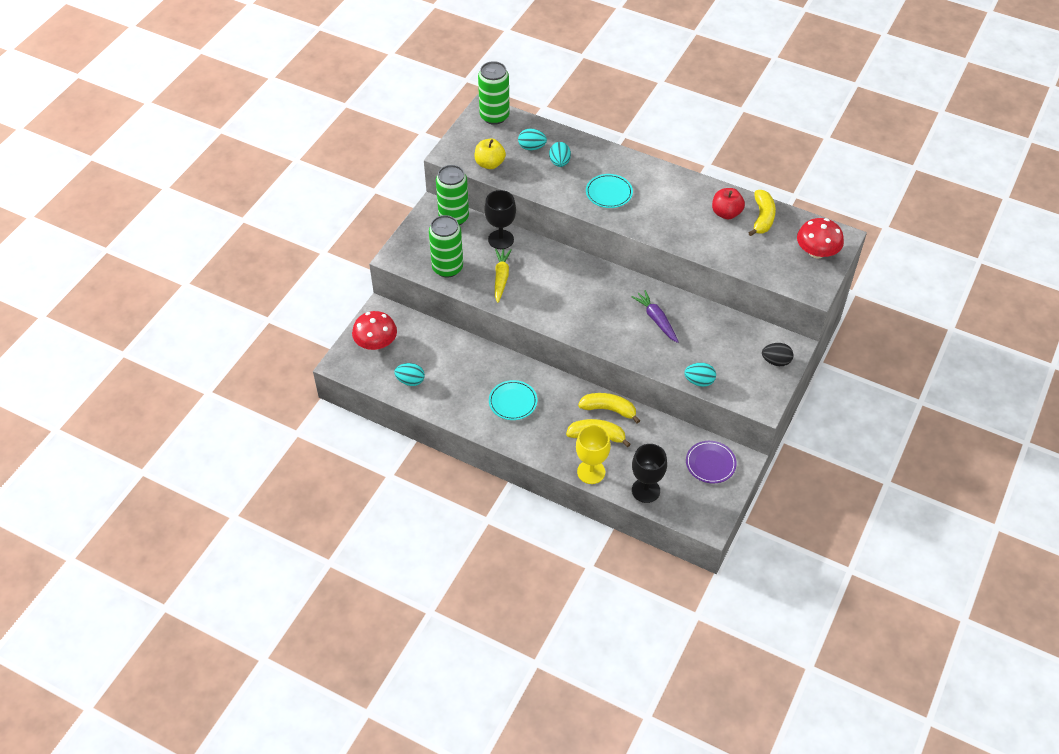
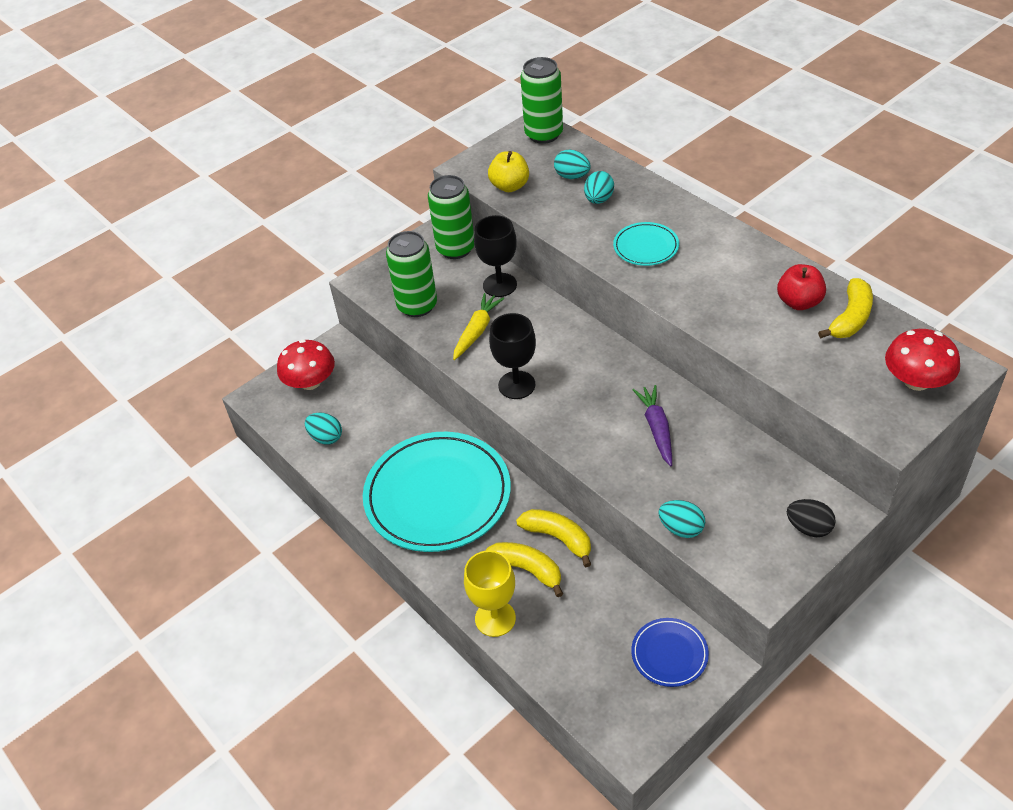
camera: 25 degrees right, 5 degrees down
turquoise plate [489,380,537,420] -> turquoise plate [363,432,511,552], size x2.20
black goblet [632,444,667,503] -> black goblet moved to [489,313,536,399]
purple plate [686,441,737,483] -> blue plate [631,618,709,687]

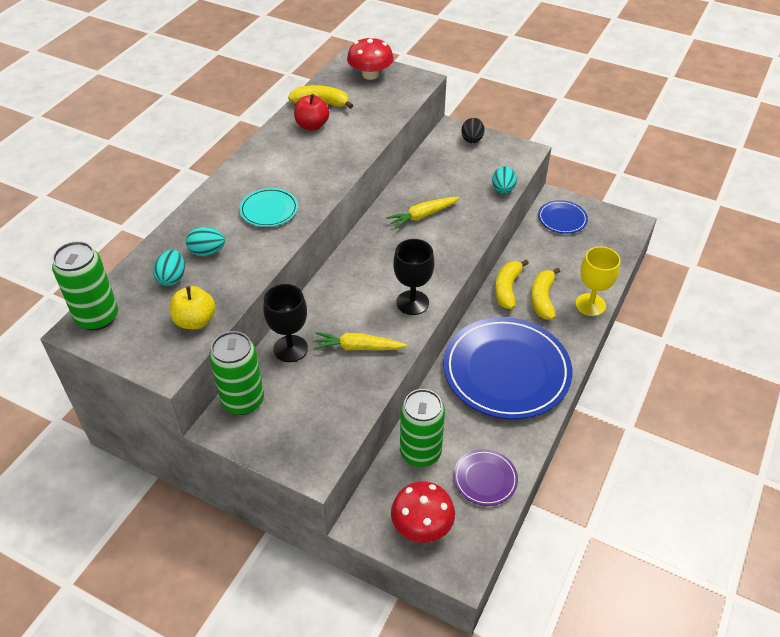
camera: 115 degrees left, 0 degrees up
turquoise egg [305,413,342,445] -> purple plate [453,449,518,506]
turquoise plate [363,432,511,552] -> blue plate [443,317,572,419]
green can [386,231,437,317] -> green can moved to [400,389,445,467]
purple carrot [633,385,672,466] -> yellow carrot [386,197,459,229]

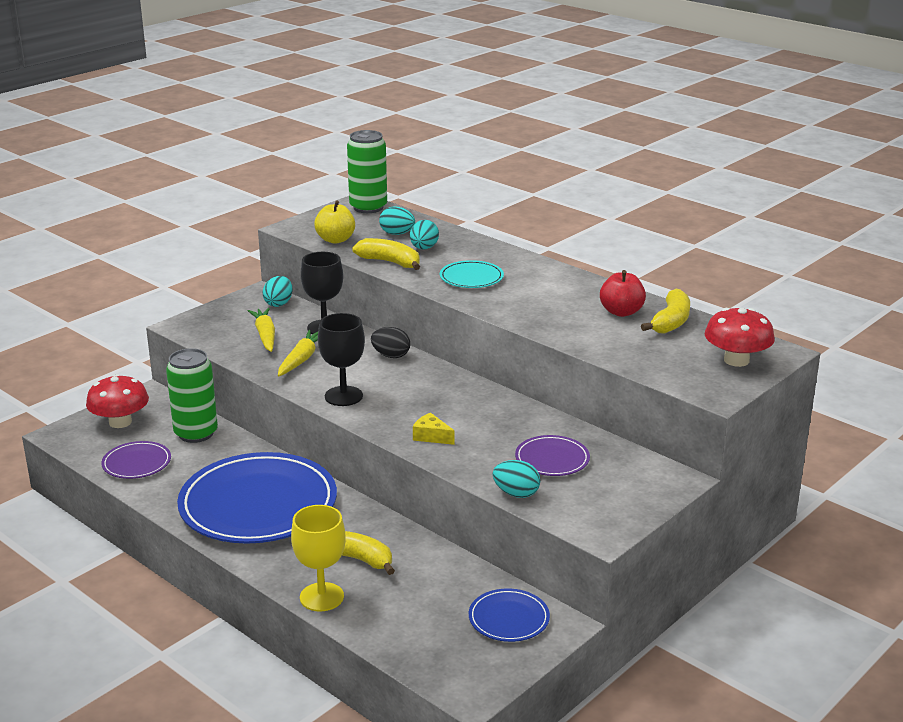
camera: 105 degrees right, 20 degrees down
green can [209,331,264,415] -> turquoise egg [262,276,292,307]
yellow carrot [386,197,459,229] -> yellow carrot moved to [248,308,275,352]
black egg [461,118,485,143] -> black egg moved to [371,327,410,358]
yellow banana [495,259,529,309] -> yellow banana moved to [352,238,420,270]
none -> yellow cheese [413,413,454,445]
none -> purple plate [515,435,590,476]

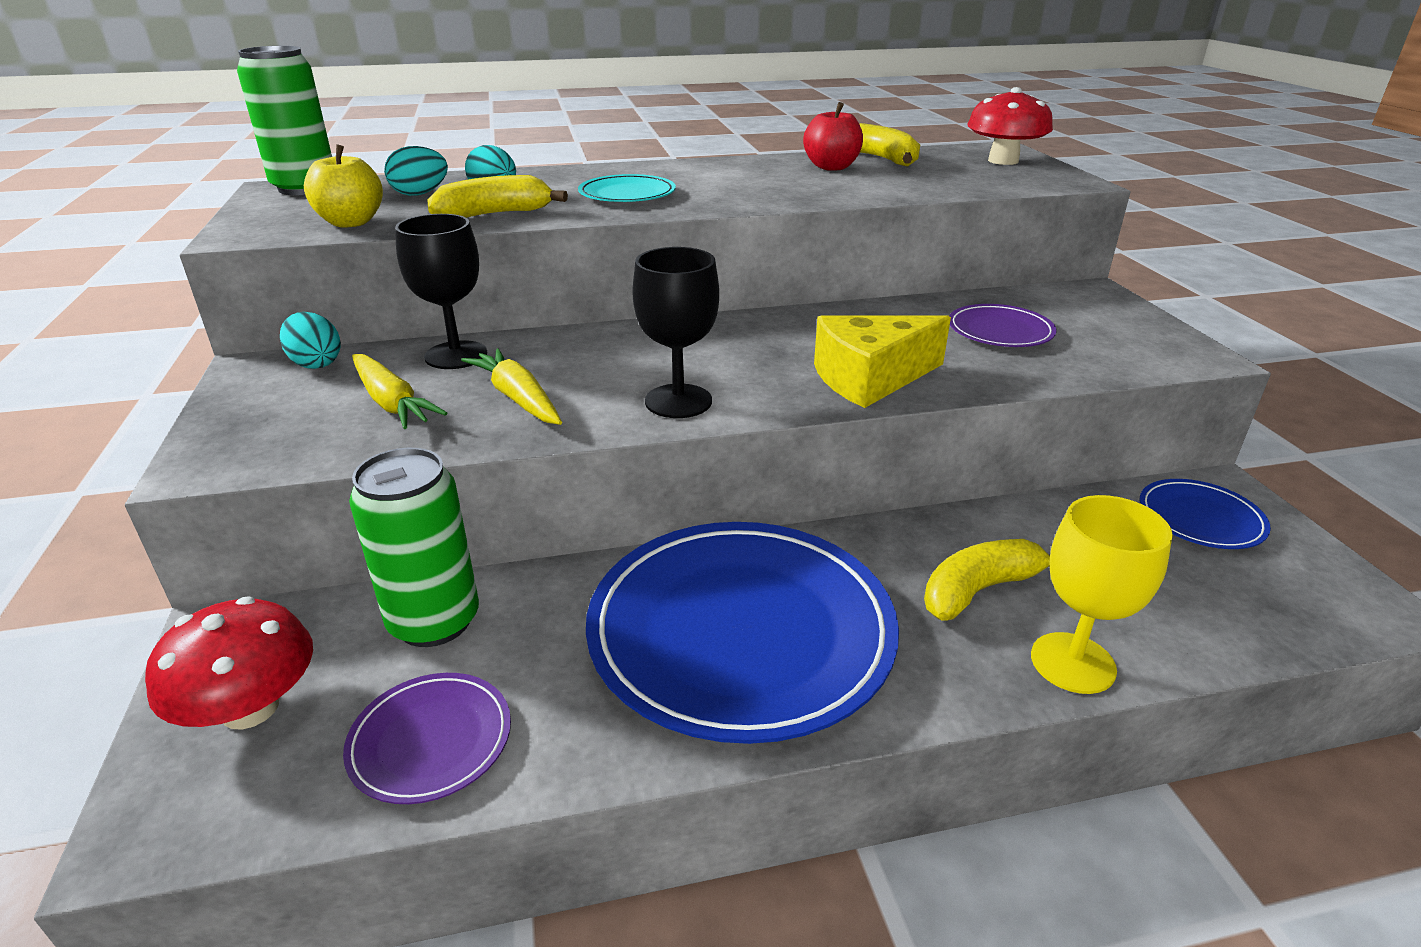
camera: 55 degrees left, 5 degrees up
yellow carrot [248,308,275,352] -> yellow carrot turned 150 degrees counterclockwise [352,354,447,429]
black egg [371,327,410,358] -> none
yellow cheese [413,413,454,445] -> yellow cheese [814,315,951,408], size x1.99
turquoise egg [492,460,540,498] -> none

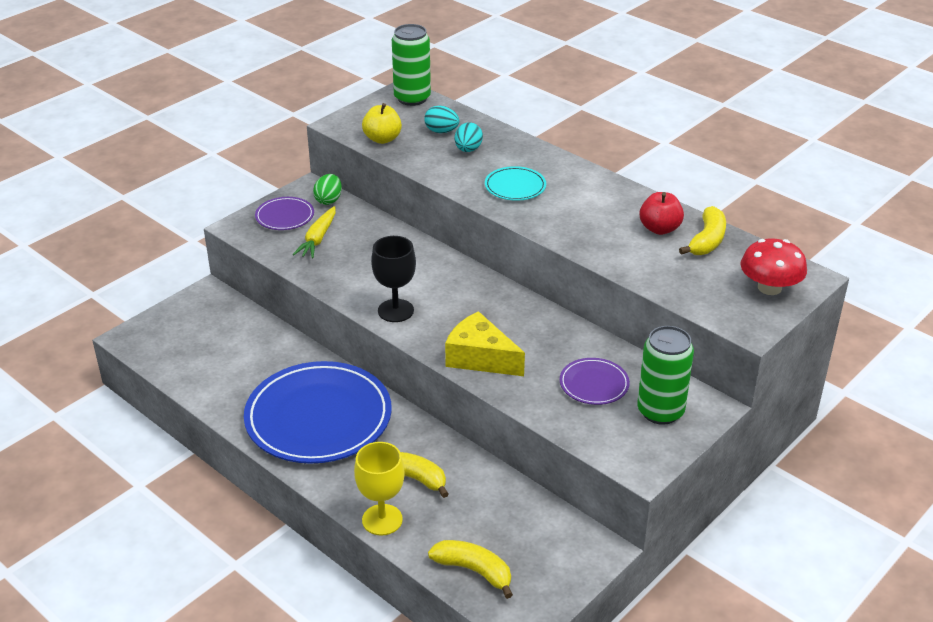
camera: 55 degrees right, 5 degrees up
red mushroom [145,596,313,730] -> none
turquoise egg [280,312,341,369] -> green egg [313,174,342,205]
purple plate [343,673,511,804] -> purple plate moved to [255,197,314,230]
green can [349,448,479,647] -> green can moved to [637,326,694,425]
black goblet [395,214,487,369] -> none
yellow banana [428,175,568,218] -> yellow banana moved to [428,540,513,599]
yellow carrot [461,348,562,425] -> none
blue plate [1139,479,1271,549] -> none

